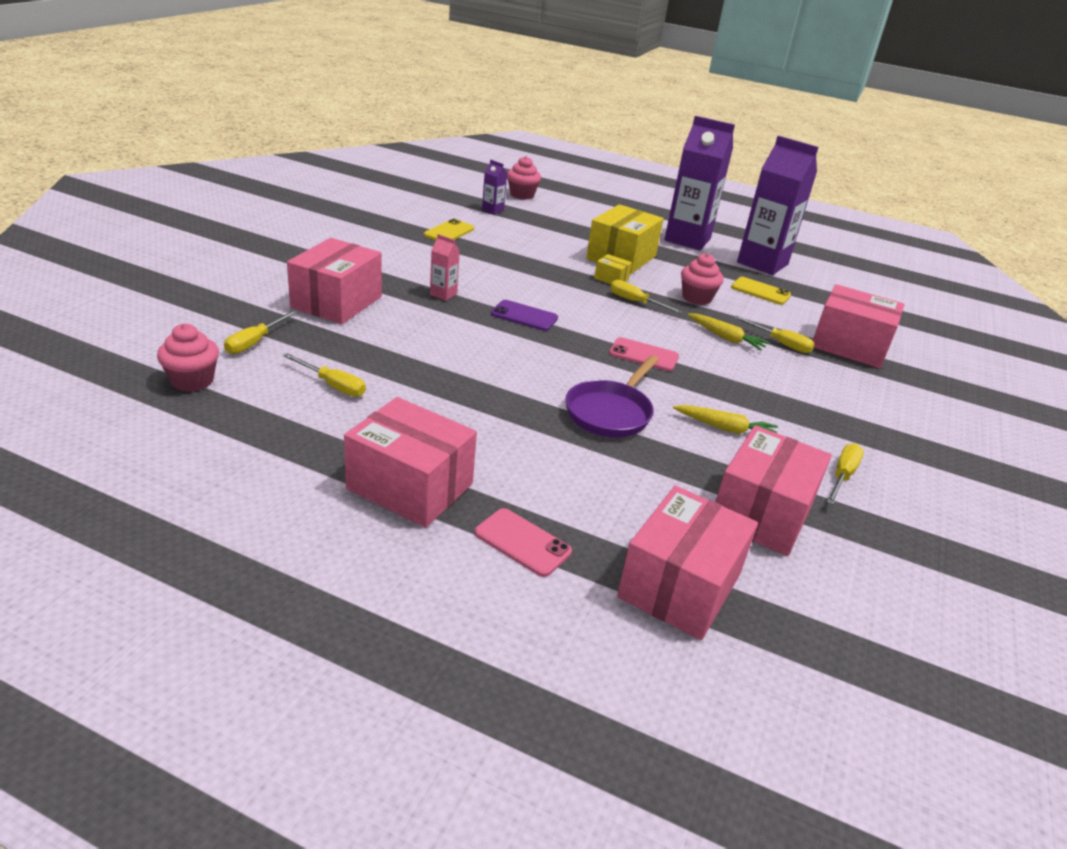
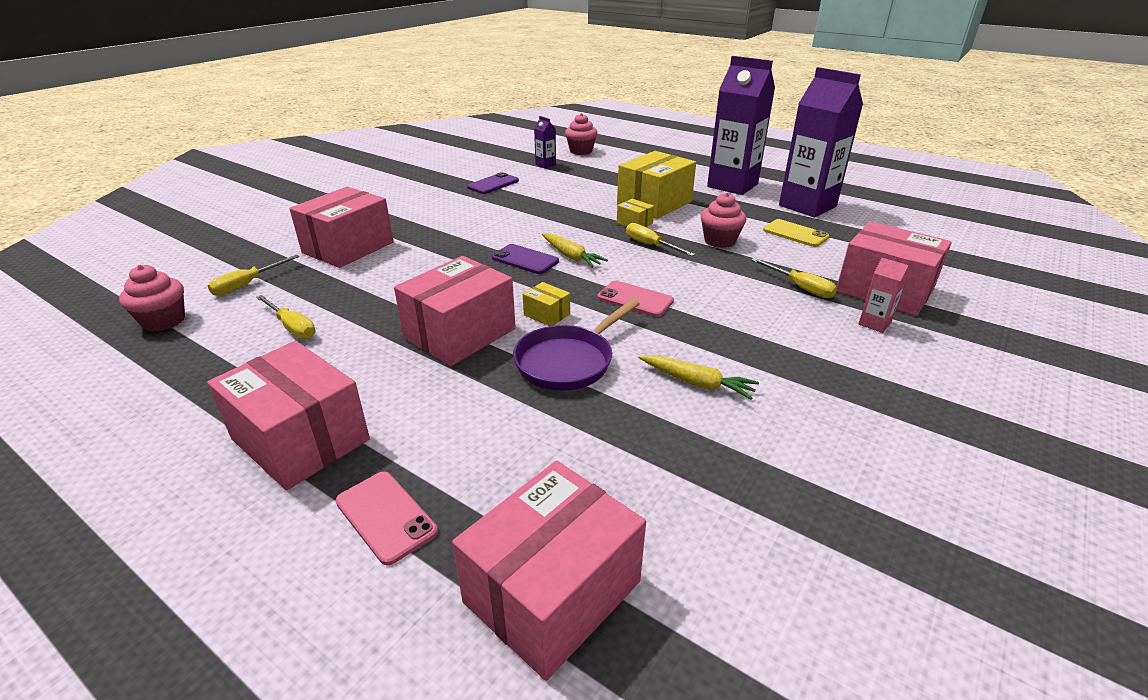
camera: 15 degrees right, 0 degrees up
yellow phone [424,219,474,240] -> purple phone [467,172,519,194]
pink carton [430,234,460,301] -> pink carton moved to [859,252,911,333]
yellow carrot [687,313,770,351] -> yellow carrot moved to [542,233,608,268]
pink box [715,425,832,556] -> pink box moved to [394,256,516,366]
yellow screwdriver [826,444,864,505] -> none
none -> yellow box [523,282,570,326]

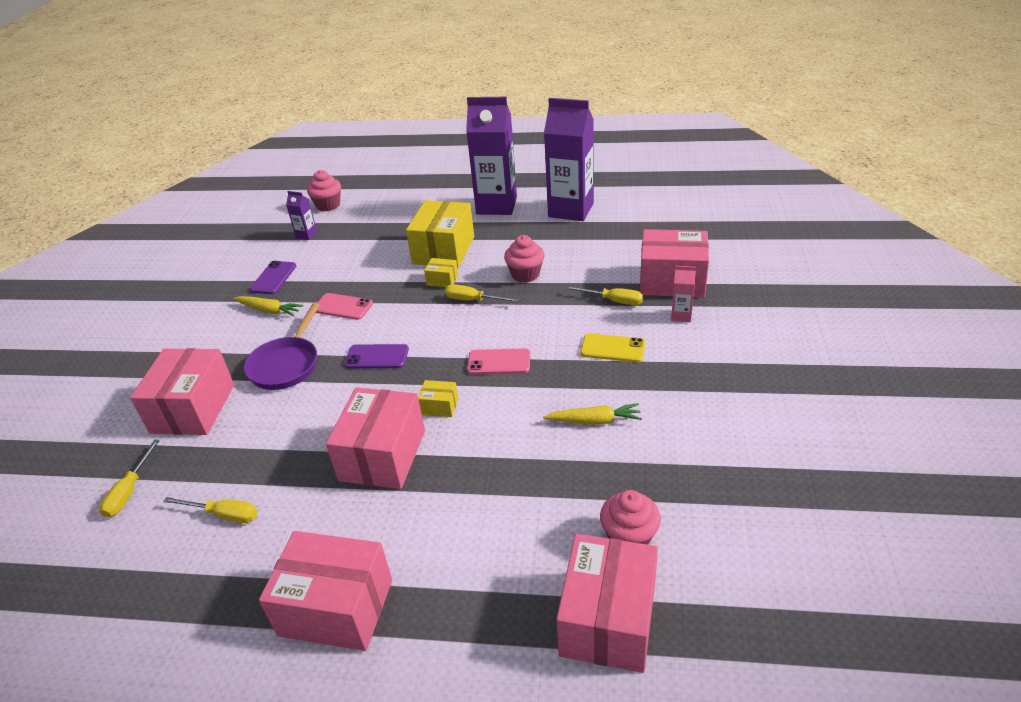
camera: 25 degrees left, 5 degrees up
pink cupcake [119,265,185,332] -> pink cupcake moved to [600,490,661,545]
pink phone [335,472,438,565] -> pink phone moved to [316,293,373,320]
purple pan [513,299,639,391] -> purple pan moved to [244,303,320,390]
yellow carrot [542,233,608,268] -> yellow carrot moved to [233,296,304,317]
yellow phone [763,219,829,247] -> yellow phone moved to [581,333,646,362]

